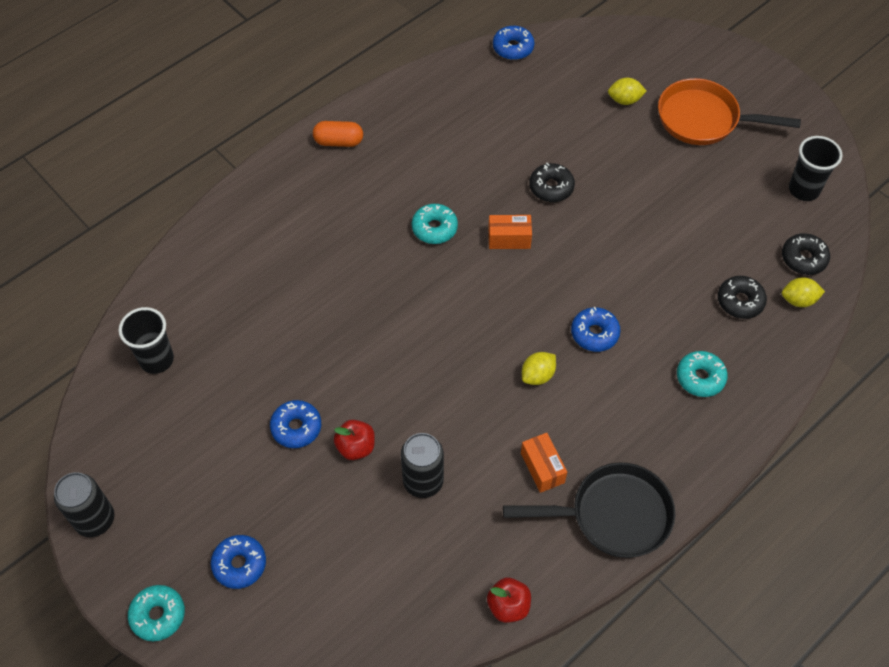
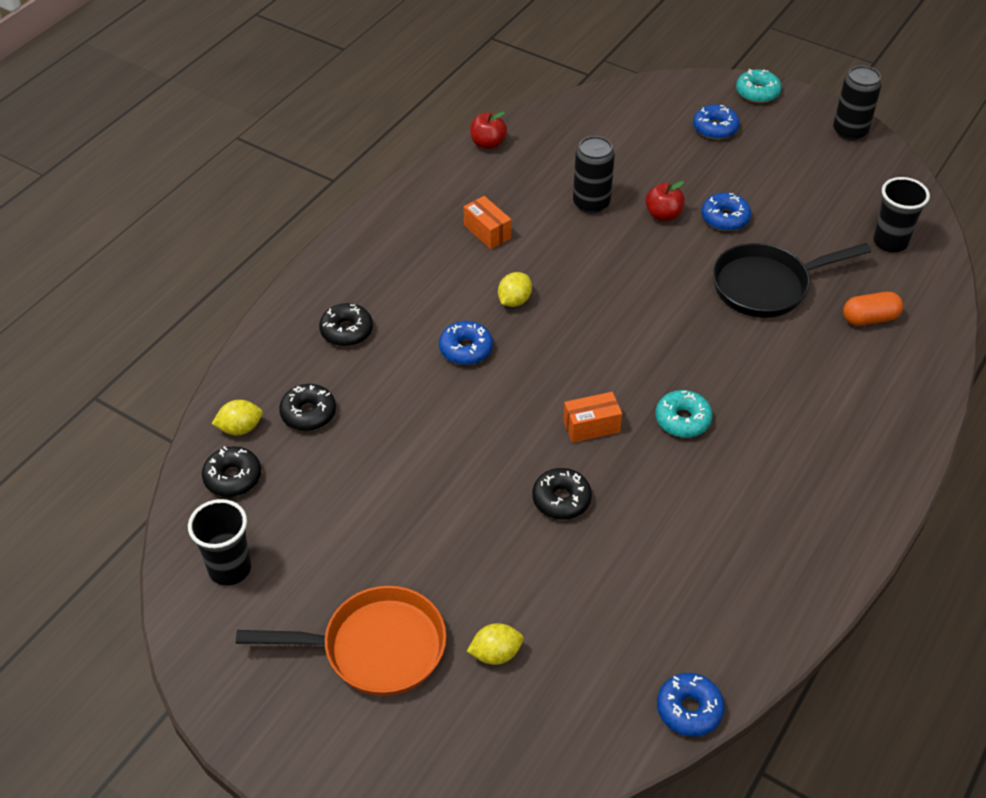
camera: 165 degrees right, 10 degrees down
orange capsule [313,121,363,147] -> orange capsule moved to [843,292,903,326]
black pan [503,462,675,558] -> black pan moved to [712,243,871,318]
turquoise donut [677,351,728,397] -> black donut [319,303,373,346]

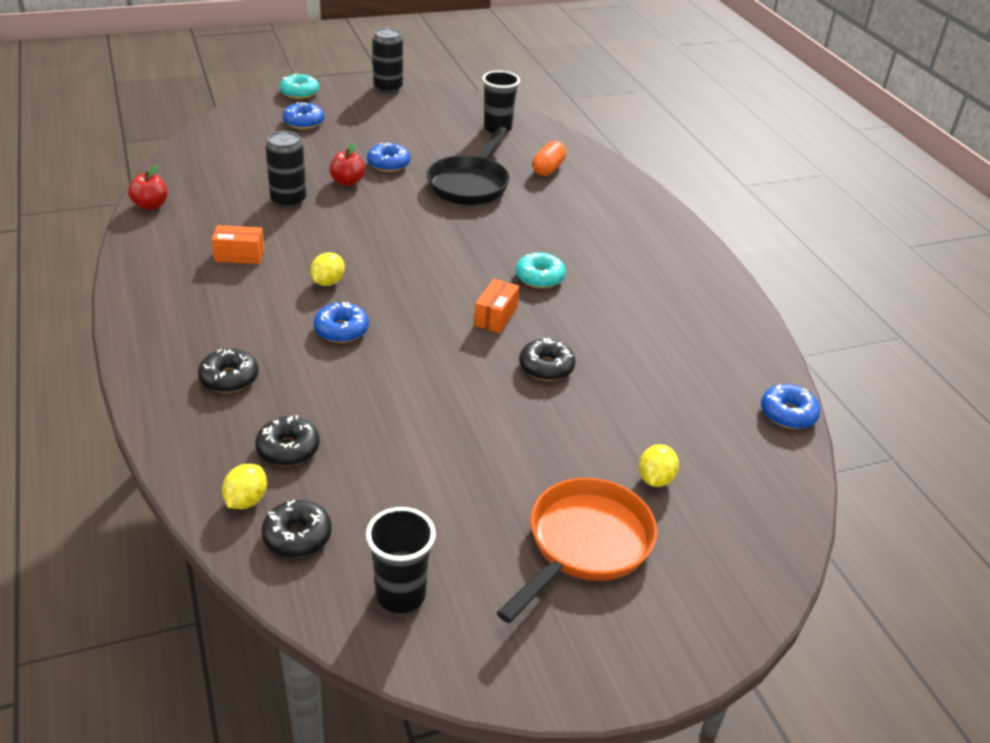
camera: 55 degrees left, 10 degrees down
yellow lemon [498,272,532,307] -> yellow lemon turned 45 degrees clockwise [310,252,345,286]

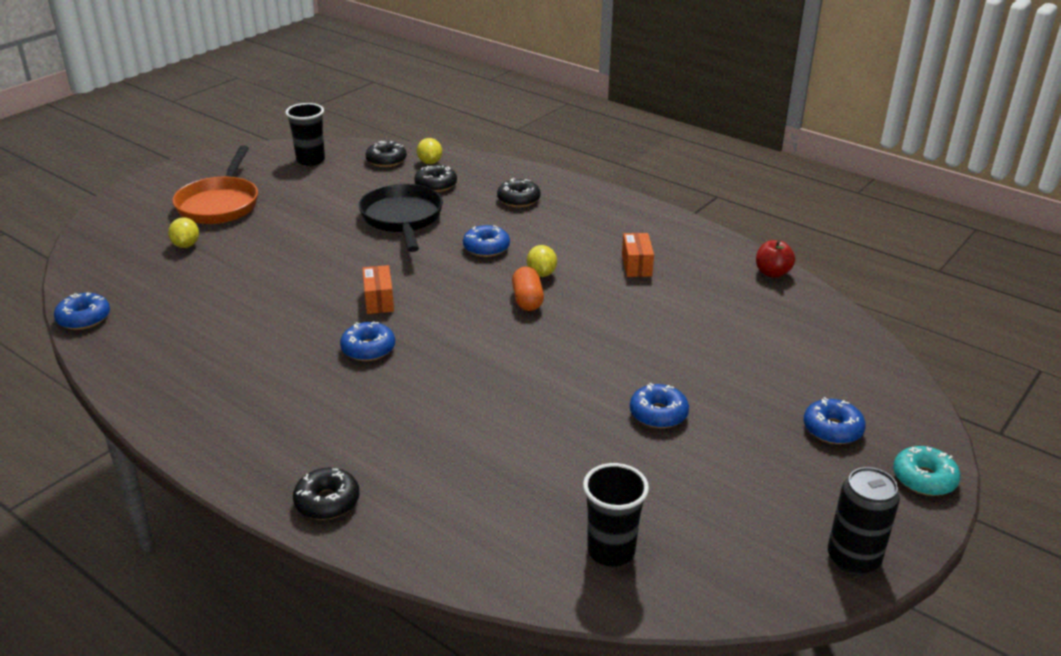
camera: 150 degrees right, 5 degrees down
orange box [212,225,265,264] -> orange box turned 60 degrees counterclockwise [622,233,654,277]
black can [265,131,307,208] -> none
red apple [329,143,365,186] -> none
black pan [426,126,510,205] -> black pan moved to [359,184,443,252]
turquoise donut [516,253,566,289] -> blue donut [340,321,395,361]
black donut [519,338,575,381] -> black donut moved to [293,468,359,520]
orange capsule [533,141,566,176] -> orange capsule moved to [512,267,544,311]

